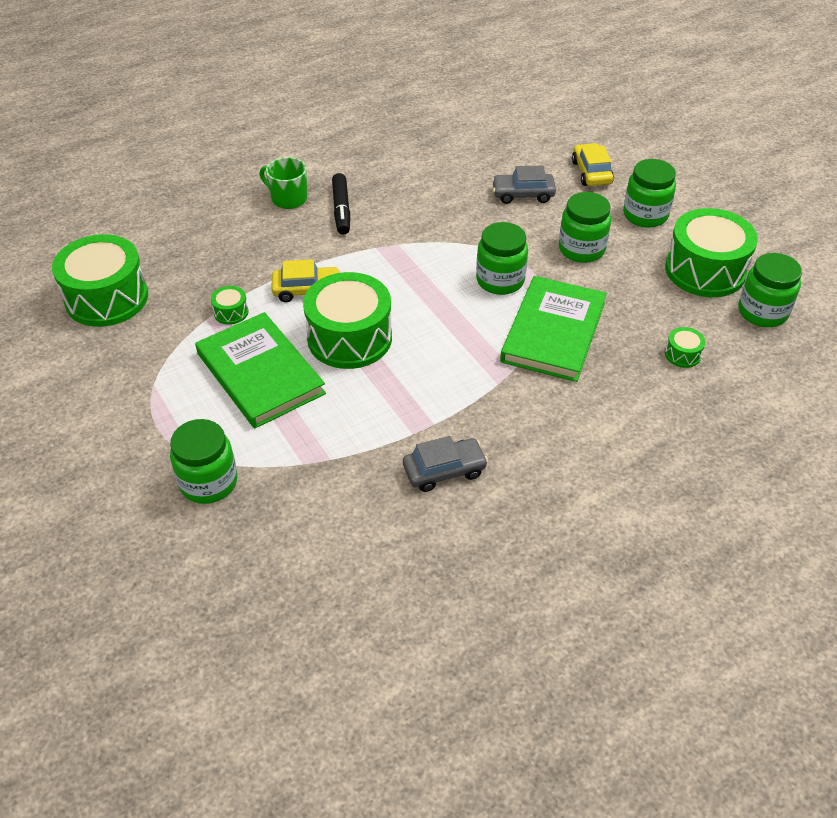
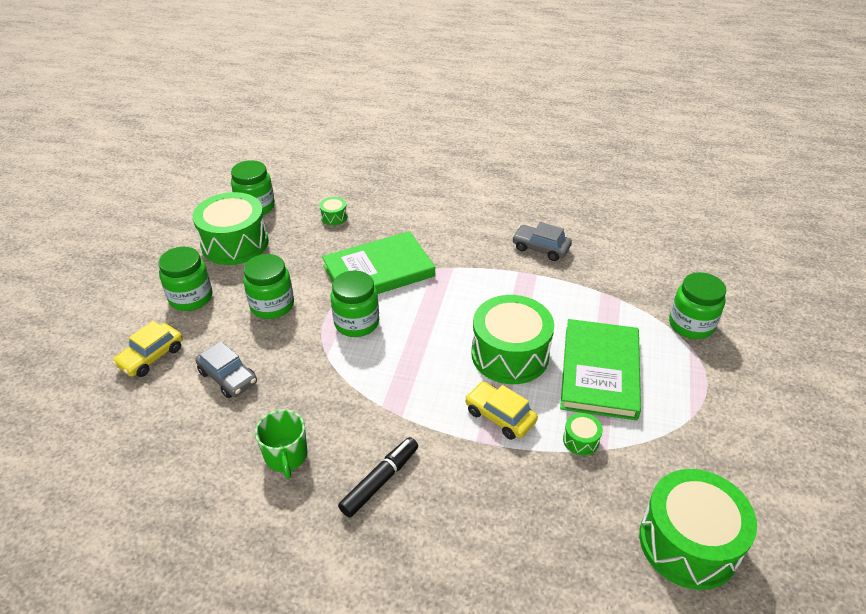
camera: 135 degrees left, 5 degrees down
green mug [260,157,307,209] -> green mug moved to [255,409,307,479]

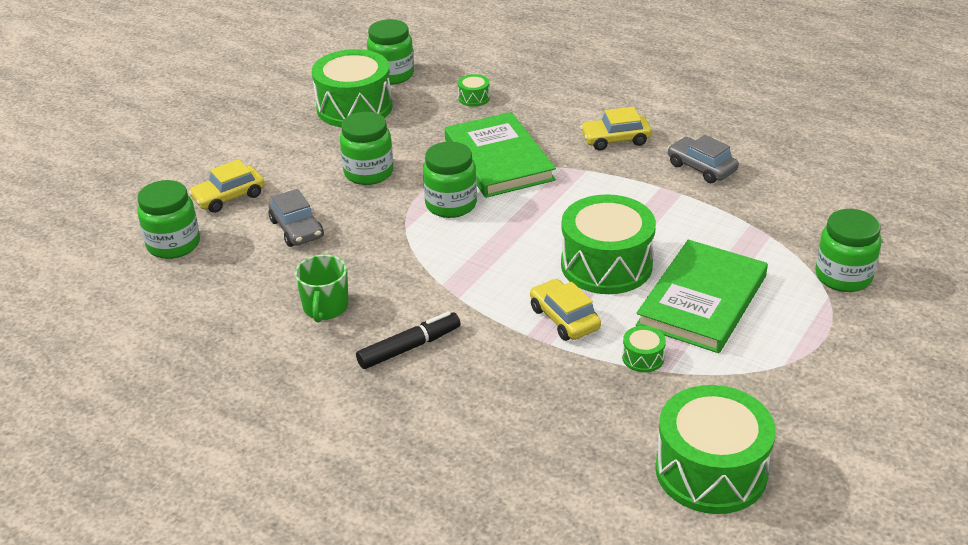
camera: 20 degrees right, 5 degrees down
green jar [158,247,213,311] -> green jar moved to [137,180,200,259]
green book [322,231,435,294] -> green book turned 75 degrees clockwise [445,112,556,198]
none -> yellow car [580,107,652,151]

